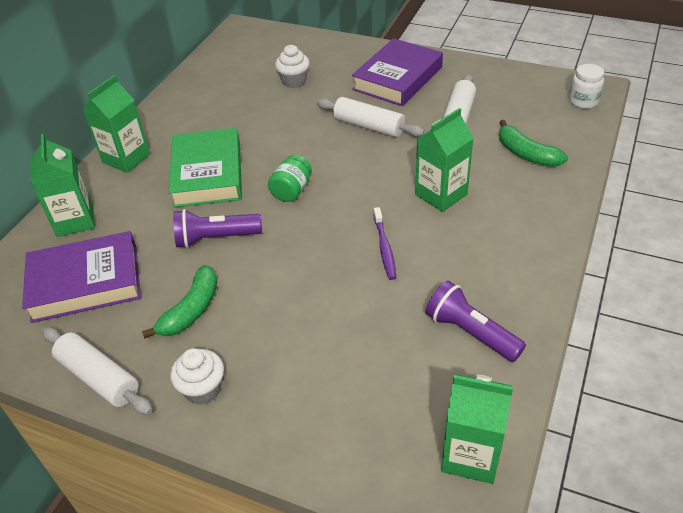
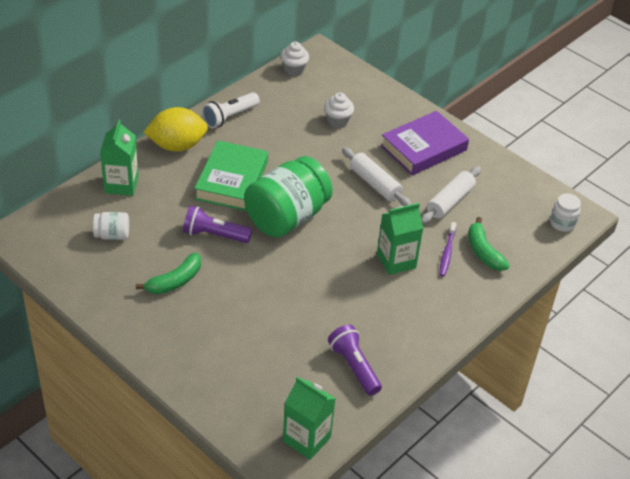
camera: 15 degrees right, 0 degrees up
purple book [22,231,141,323] -> white jar [93,212,129,240]
white rolling pin [42,327,153,415] -> none
green carton [82,75,150,173] -> yellow lemon [144,107,208,152]
white cupcake [170,348,224,405] -> white cupcake moved to [280,42,309,76]
green jar [268,155,312,202] -> green jar [244,156,333,238], size x2.25
purple toothbrush [373,207,396,280] -> purple toothbrush moved to [439,222,457,277]
none -> white flashlight [202,92,260,128]

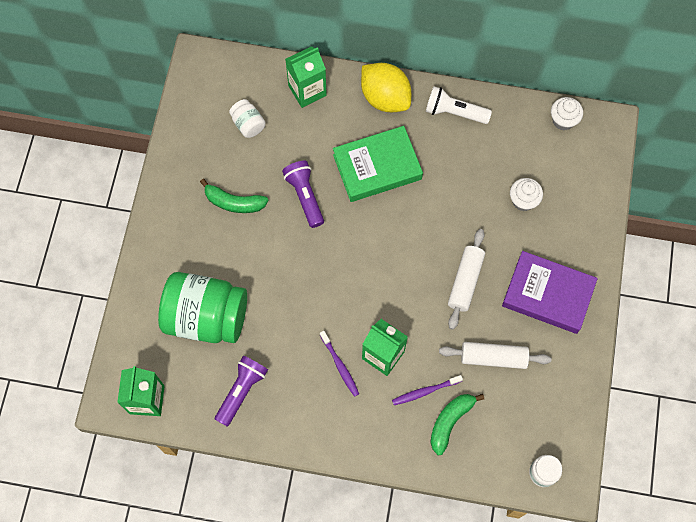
camera: 60 degrees right, 25 degrees up
green jar [244,156,333,238] -> green jar moved to [158,272,247,343]
none -> purple toothbrush [320,331,359,397]

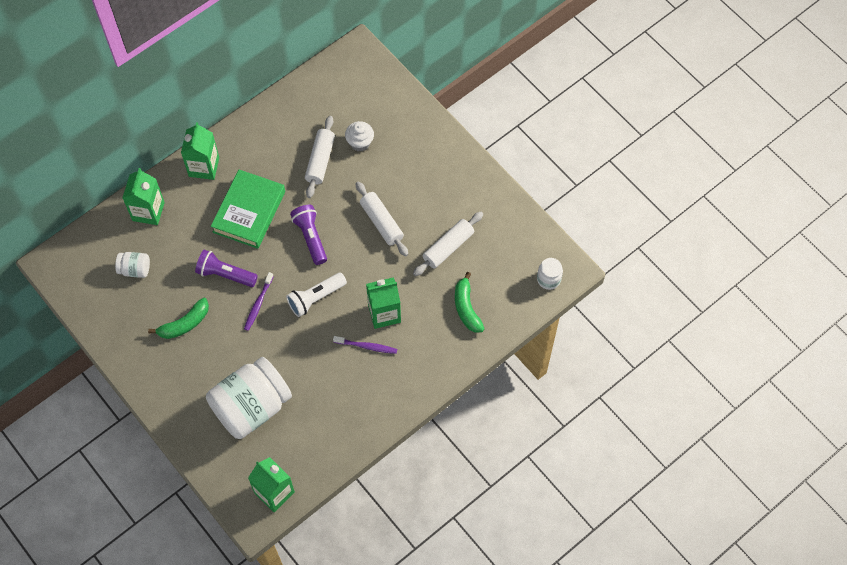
camera: 50 degrees left, 5 degrees down
green jar [158,272,247,343] -> white jar [206,357,292,439]
purple flashlight [215,356,268,426] -> purple flashlight moved to [290,205,327,265]
yellow lemon [361,63,411,112] -> green carton [181,122,219,180]
purple toothbrush [392,375,463,405] -> purple toothbrush moved to [244,272,274,331]
white flashlight [426,86,492,124] -> white flashlight moved to [286,273,347,317]
purple book [502,251,598,334] -> none
white cupcake [551,97,583,131] -> none
none -> white rolling pin [305,116,335,198]

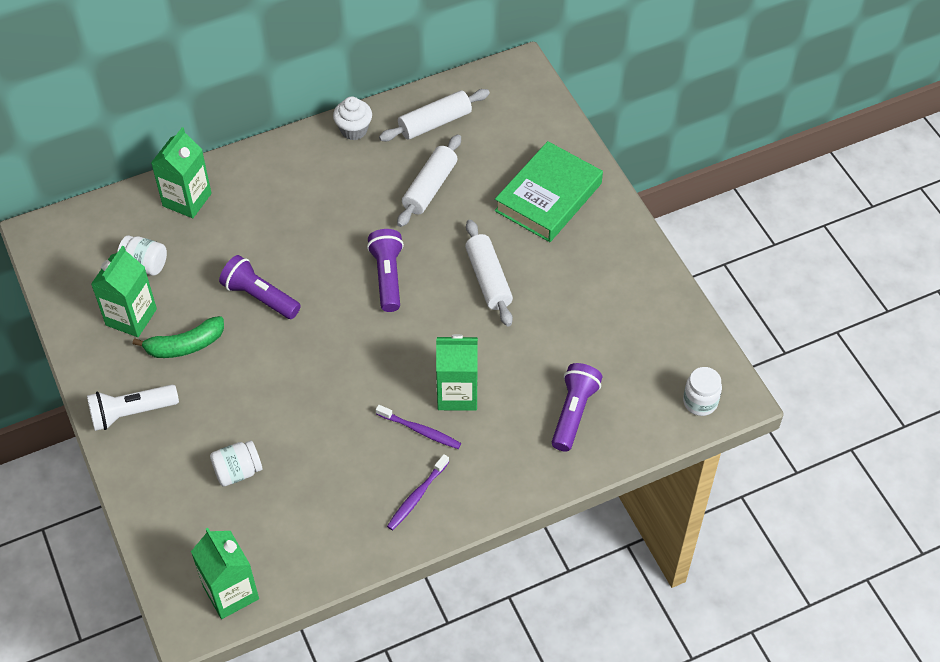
camera: 15 degrees right, 10 degrees down
green carton [181,122,219,180] -> green carton moved to [91,246,157,337]
white jar [206,357,292,439] -> white jar [210,440,262,487], size x0.44
green book [211,170,285,249] -> green book moved to [495,141,603,242]
purple toothbrush [244,272,274,331] -> purple toothbrush moved to [387,454,449,531]
white flashlight [286,273,347,317] -> white flashlight moved to [87,385,179,431]
white cupcake [345,121,374,152] -> white cupcake moved to [333,97,372,140]
white rolling pin [413,212,483,276] -> white rolling pin moved to [379,89,490,141]
green banana [455,272,484,333] -> purple flashlight [552,363,602,452]

